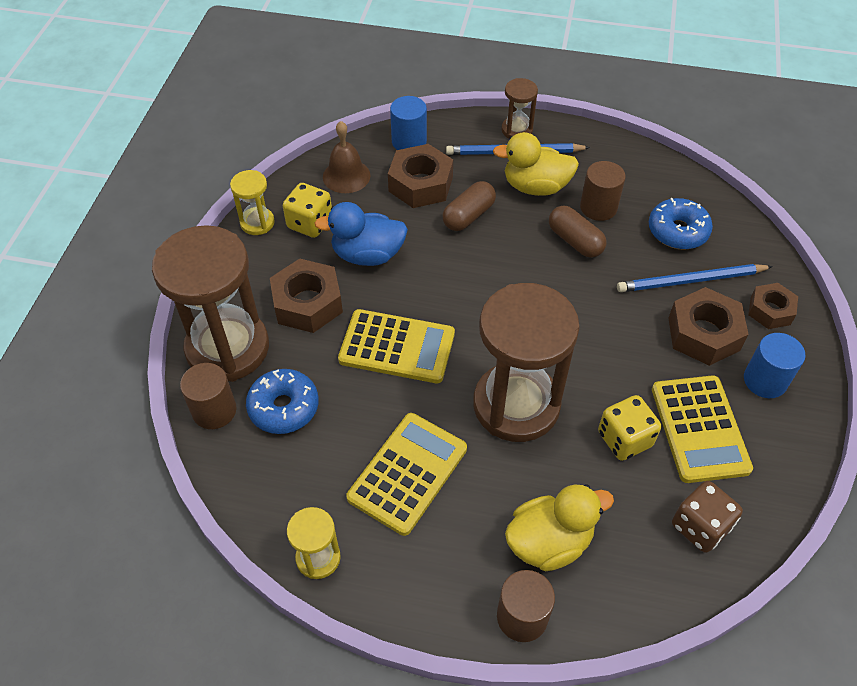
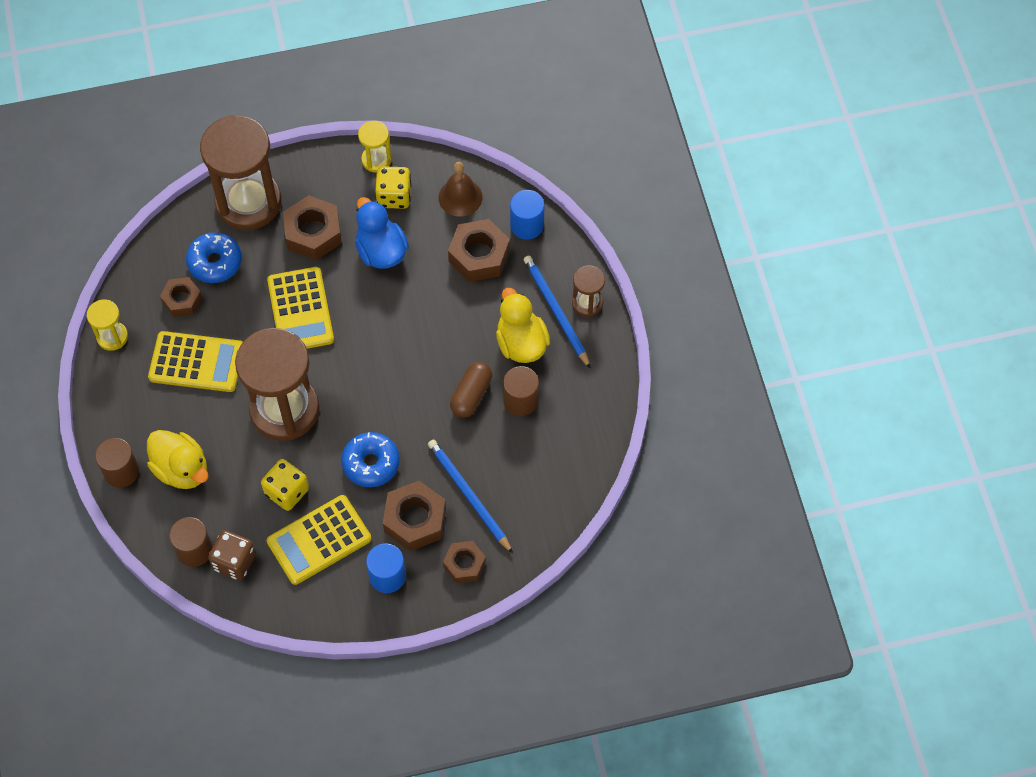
camera: 65 degrees right, 10 degrees up
brown cylinder [180,363,237,429] -> brown cylinder moved to [169,517,213,567]
brown capsule [442,181,496,231] -> none
blue donut [649,198,713,250] -> blue donut moved to [341,432,400,487]
none -> brown nut [160,277,202,317]

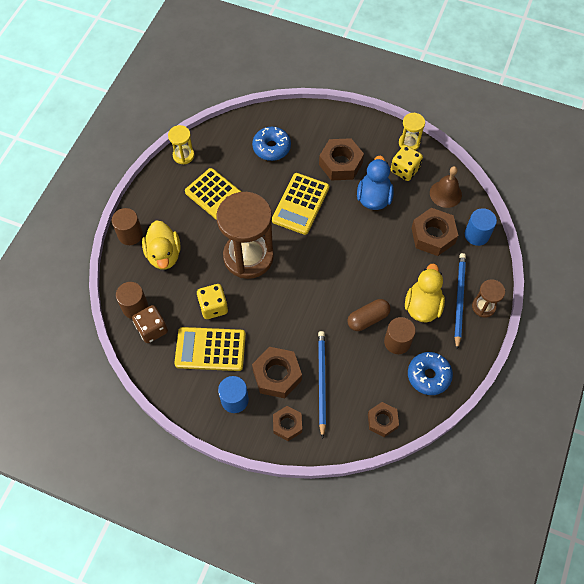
camera: 35 degrees right, 0 degrees up
brown nut [160,277,202,317] -> brown nut moved to [368,402,399,437]
brown hourglass [200,115,281,230] -> none
blue donut [341,432,400,487] -> blue donut moved to [408,352,453,395]

